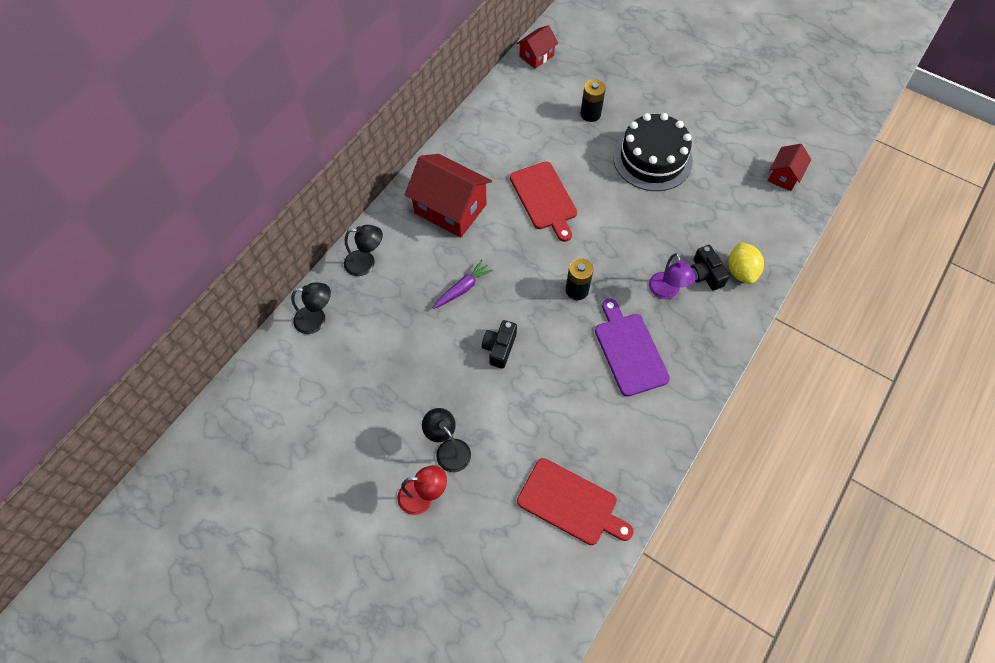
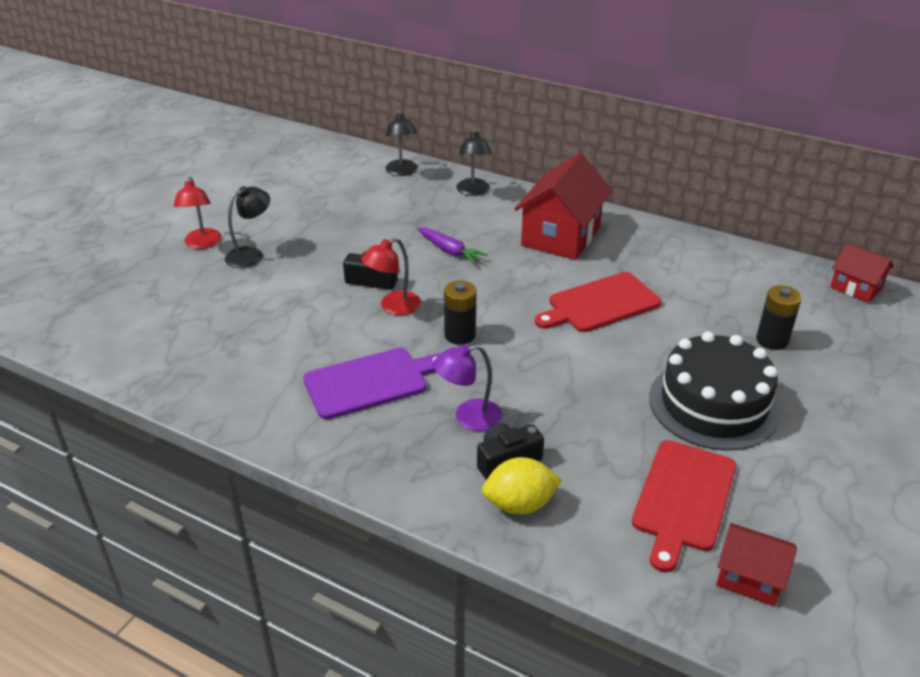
camera: 85 degrees right, 25 degrees down
red cutting board [517,458,634,545] -> red cutting board moved to [632,440,736,573]
none -> red lamp [361,237,421,315]

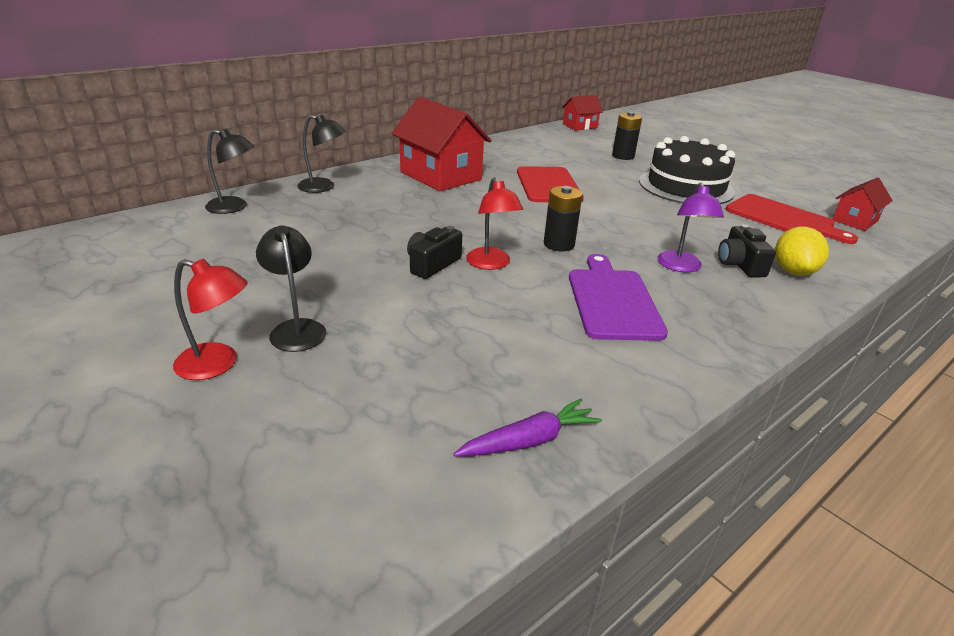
camera: 70 degrees left, 5 degrees down
purple carrot [417,227,488,264] -> purple carrot moved to [454,398,602,457]

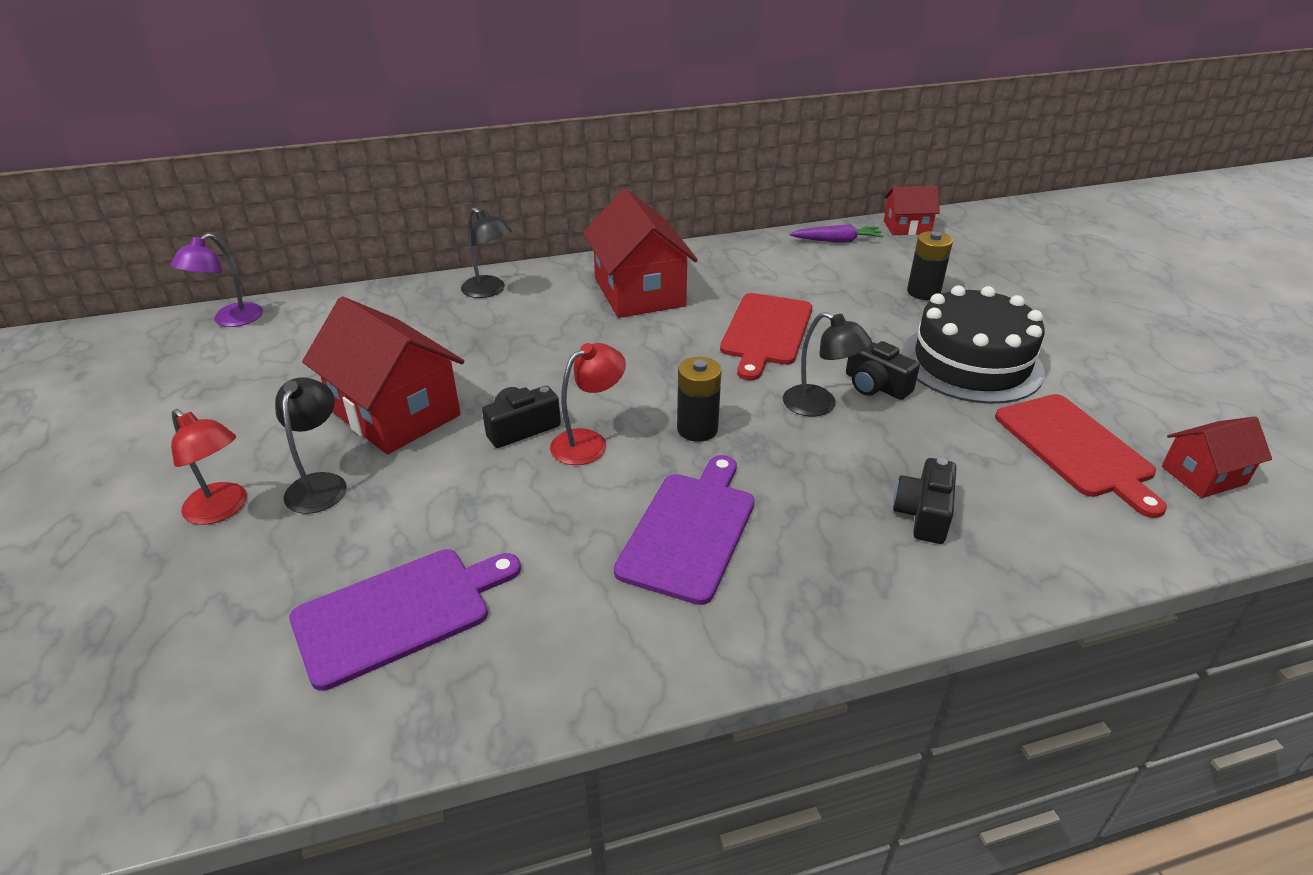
camera: 25 degrees right, 5 degrees up
black lamp [205,129,254,214] -> black lamp moved to [783,312,872,416]
purple carrot [454,398,602,457] -> purple carrot moved to [789,224,884,243]
red lamp [466,177,523,270] -> red lamp turned 135 degrees counterclockwise [550,343,626,465]
purple lamp [657,183,724,272] -> purple lamp moved to [171,233,263,327]
yellow lemon [775,227,829,276] -> none
none -> purple cutting board [289,549,521,691]
none -> red house [302,297,464,454]
none -> black camera [846,341,920,400]

